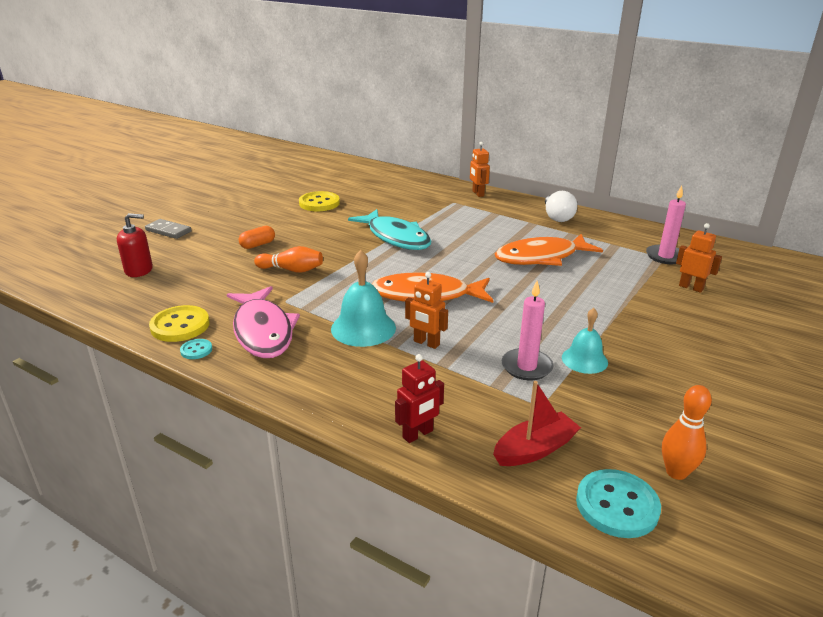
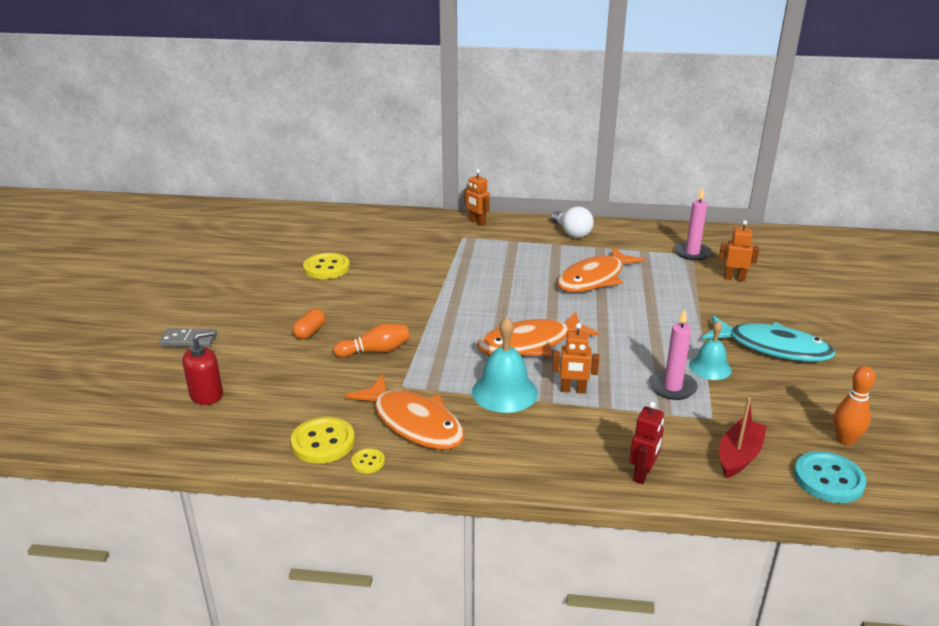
camera: 25 degrees left, 0 degrees up
turquoise button [180,339,212,359] -> yellow button [351,448,385,473]
pink fish [227,286,300,358] -> orange fish [345,374,464,449]
turquoise fish [348,209,431,250] -> turquoise fish moved to [702,315,836,362]

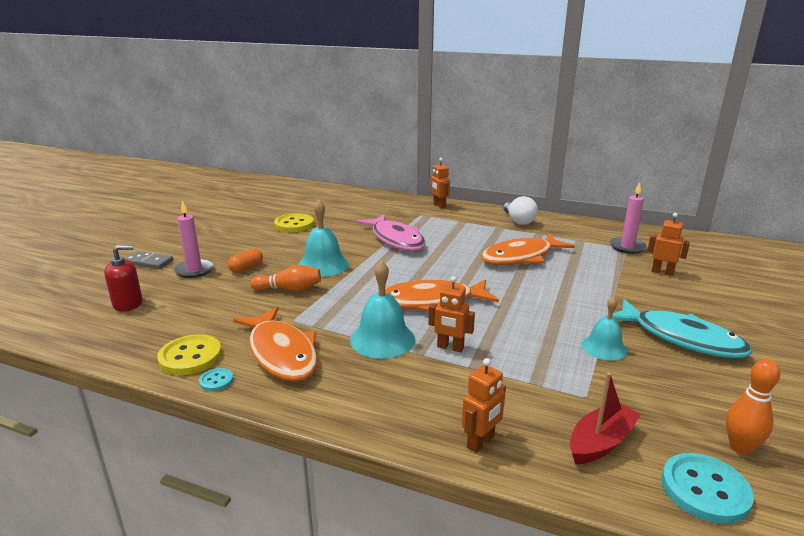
camera: 15 degrees right, 5 degrees down
yellow button [351,448,385,473] -> turquoise button [199,368,233,391]
red robot [629,402,664,484] -> orange robot [462,358,506,453]
pink candle [649,309,698,400] -> pink candle moved to [174,201,214,278]
none -> turquoise bell [298,200,349,277]
none -> pink fish [356,214,426,251]

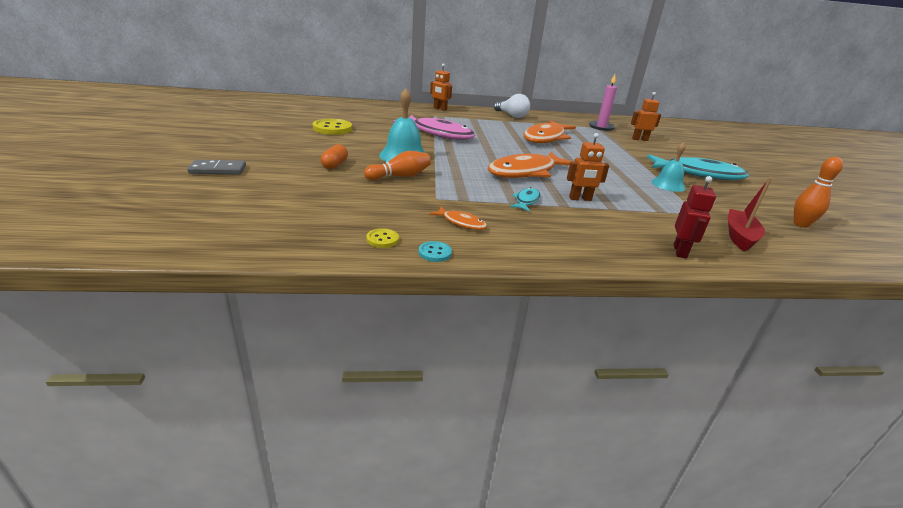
camera: 30 degrees left, 5 degrees up
red soap dispenser [104,245,143,312] -> none
yellow button [157,334,222,375] -> yellow button [366,228,399,248], size x0.51
pink candle [174,201,214,278] -> none
orange fish [233,307,318,381] -> orange fish [429,206,487,230], size x0.45
turquoise bell [350,260,415,359] -> turquoise fish [510,187,540,212]
orange robot [462,358,506,453] -> red robot [673,176,716,259]
turquoise button [662,453,754,524] -> none

